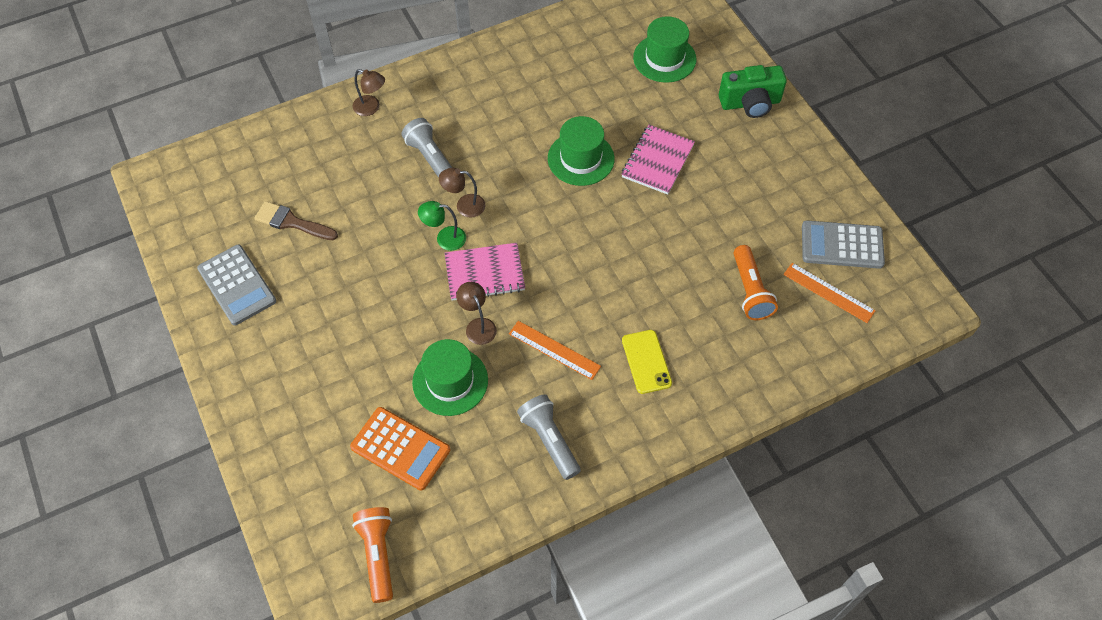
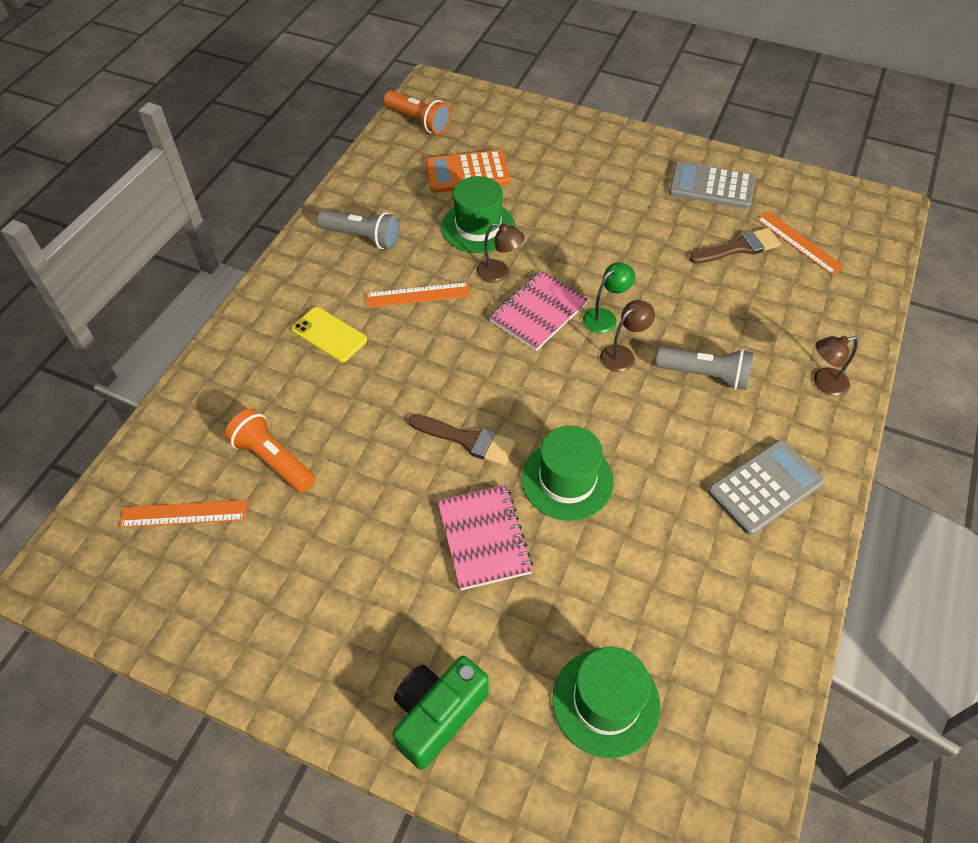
camera: 140 degrees right, 5 degrees down
grey calculator [802,220,885,269] -> grey calculator moved to [707,440,825,535]
none -> brown brush [409,415,516,466]
none -> orange ruler [756,211,845,275]

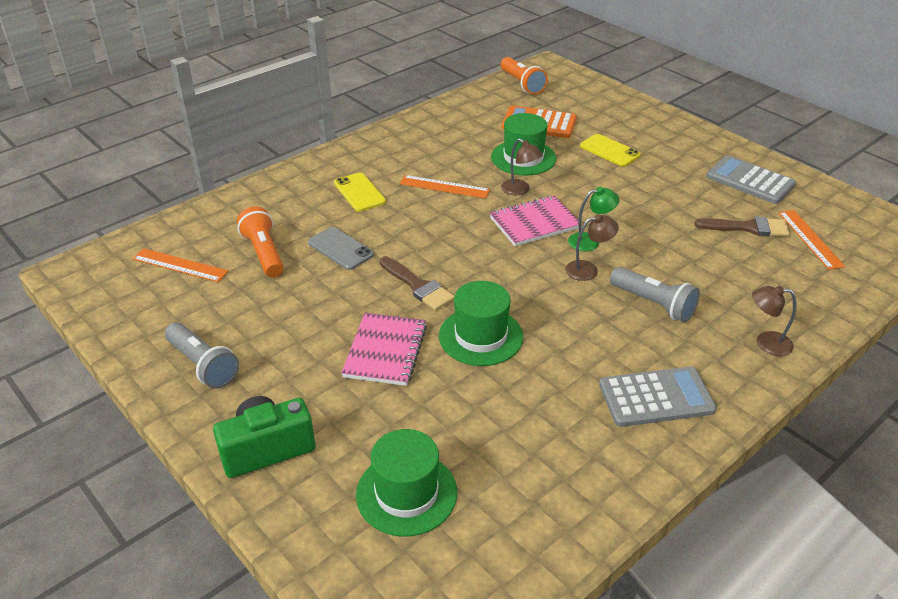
camera: 25 degrees right, 15 degrees down
grey flashlight [317,210,400,249] -> grey flashlight moved to [165,322,239,389]
none -> grey phone [308,227,374,270]
none -> yellow phone [580,134,641,166]

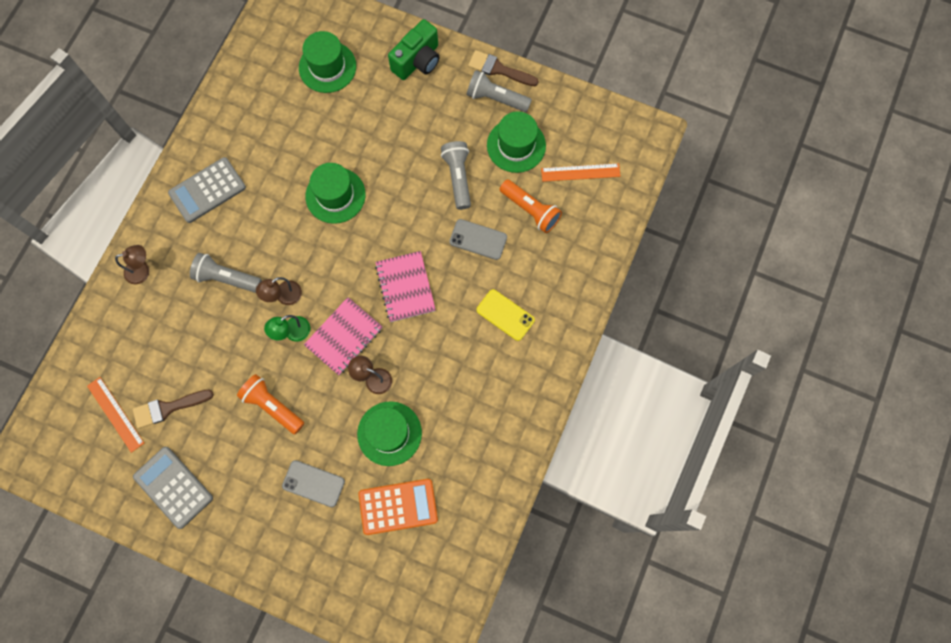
camera: 155 degrees right, 35 degrees up
pink notebook [341,313,427,386] -> pink notebook moved to [375,251,436,322]
brown brush [380,256,454,311] -> brown brush moved to [468,50,539,86]
orange ruler [400,175,490,199] -> none
orange flashlight [501,57,548,95] -> orange flashlight moved to [237,374,304,434]
yellow phone [580,134,641,166] -> grey phone [282,460,345,507]
grey calculator [706,155,796,204] -> grey calculator turned 150 degrees counterclockwise [133,447,213,529]
none -> grey flashlight [441,141,471,210]
none -> green hat [487,111,546,173]

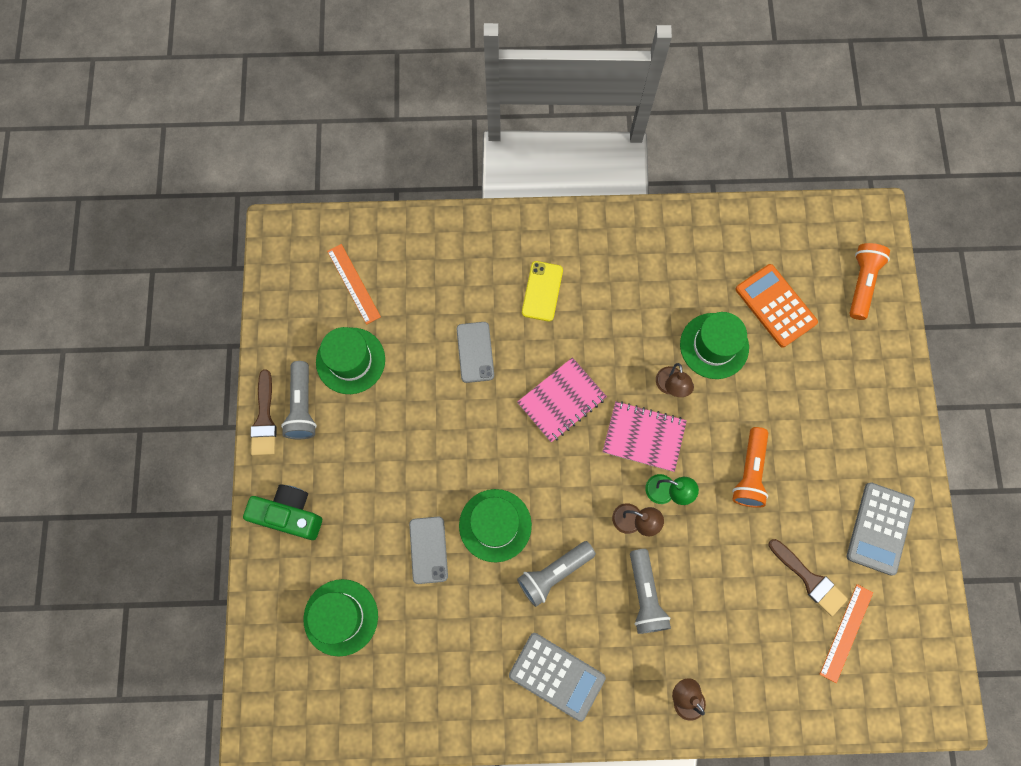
camera: 115 degrees left, 0 degrees up
grey phone [282,460,345,507] -> grey phone moved to [409,516,448,584]
grey flashlight [441,141,471,210] -> grey flashlight moved to [517,541,596,607]
orange flashlight [500,180,562,233] -> orange flashlight moved to [849,243,890,320]

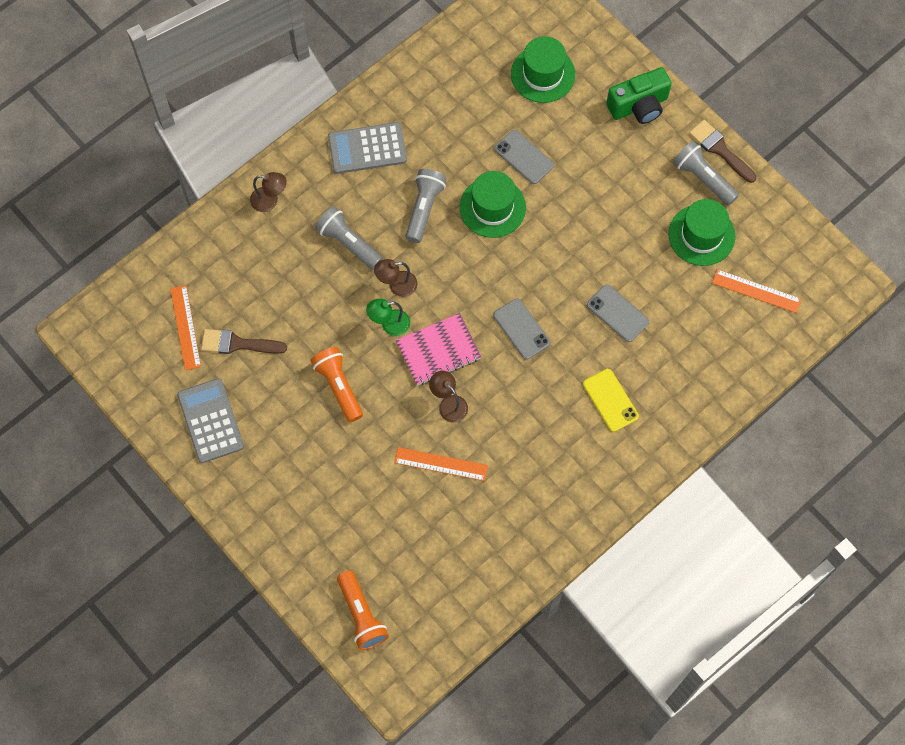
camera: 140 degrees right, 5 degrees down
pink notebook [517,357,607,442] -> grey phone [493,298,550,359]
green hat [680,312,749,379] -> orange ruler [394,447,488,481]
orange calculator [736,264,818,347] -> none

